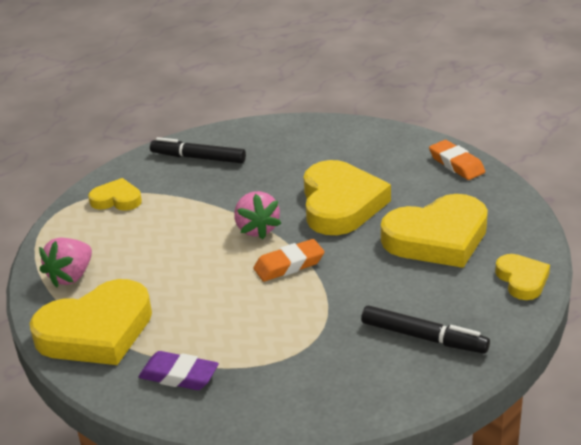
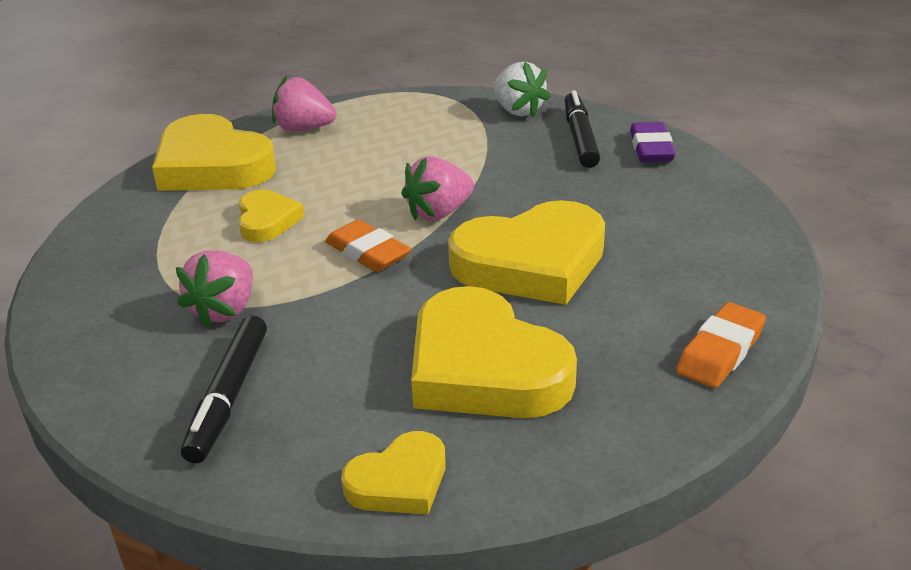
camera: 70 degrees right, 0 degrees up
yellow heart [88,178,142,211] -> yellow heart moved to [239,190,305,242]
purple eraser [139,351,219,390] -> purple eraser moved to [630,122,676,162]
none -> pink strawberry [176,250,253,328]
none -> white strawberry [493,61,550,118]

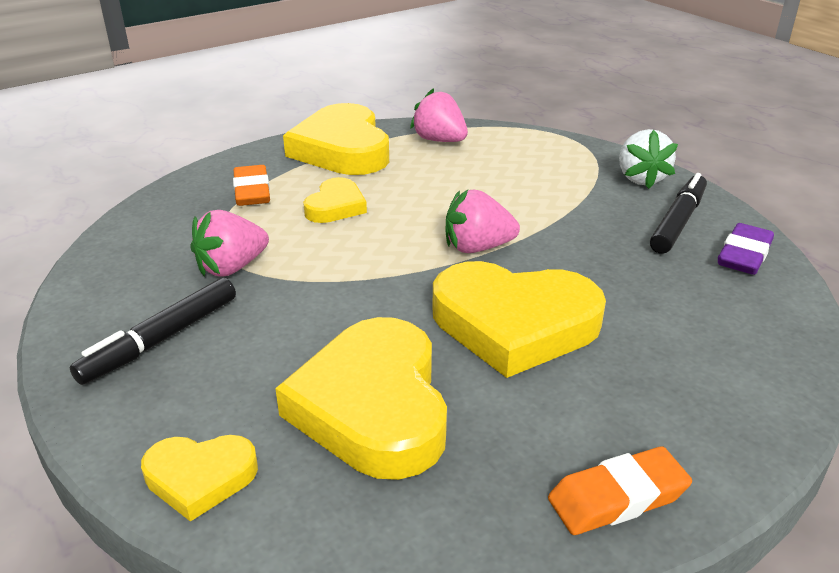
camera: 30 degrees right, 0 degrees up
orange eraser [325,220,411,272] -> orange eraser moved to [233,165,270,206]

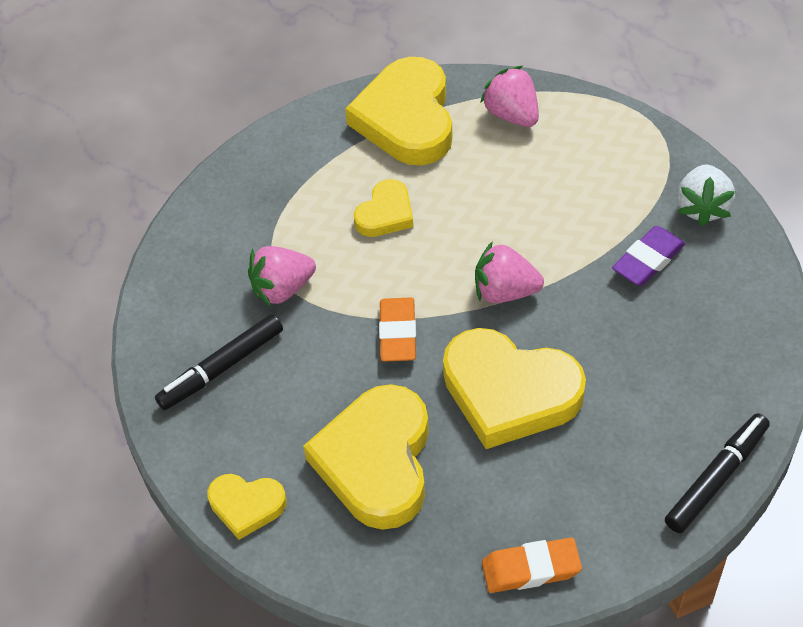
camera: 15 degrees right, 20 degrees up
orange eraser [233,165,270,206] -> orange eraser moved to [379,297,416,362]
black marker [650,173,707,254] -> black marker moved to [665,413,770,533]
purple eraser [718,223,774,275] -> purple eraser moved to [612,226,685,286]

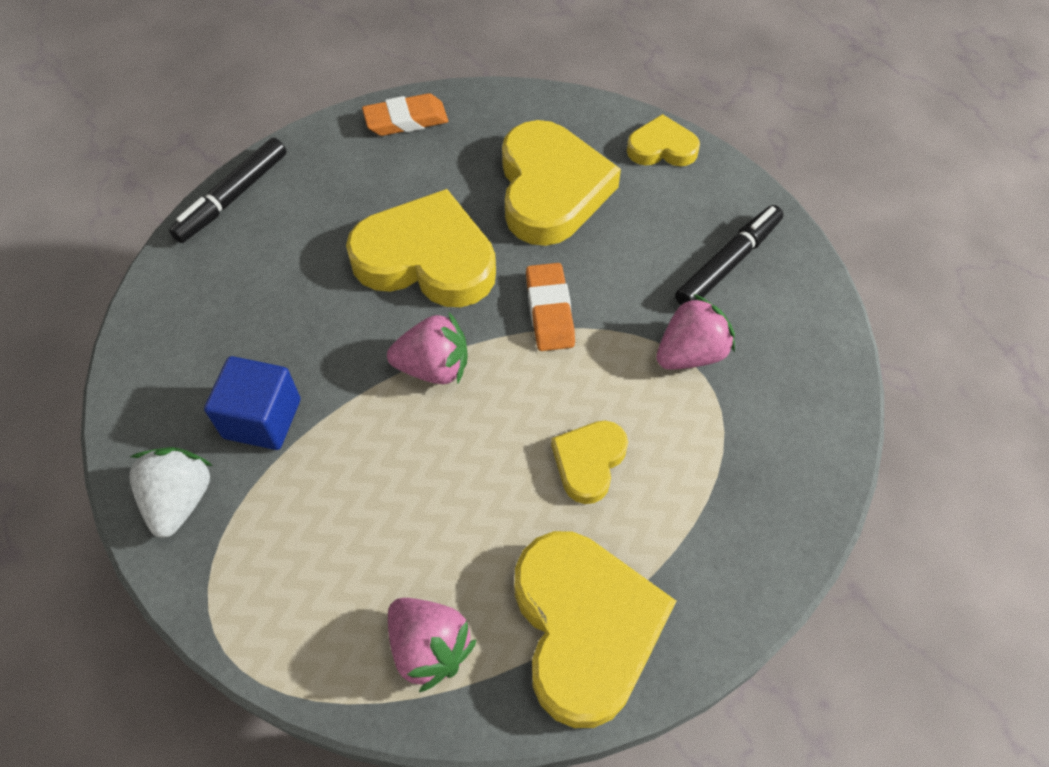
camera: 170 degrees right, 5 degrees up
purple eraser [612,226,685,286] -> blue cube [204,356,301,450]

